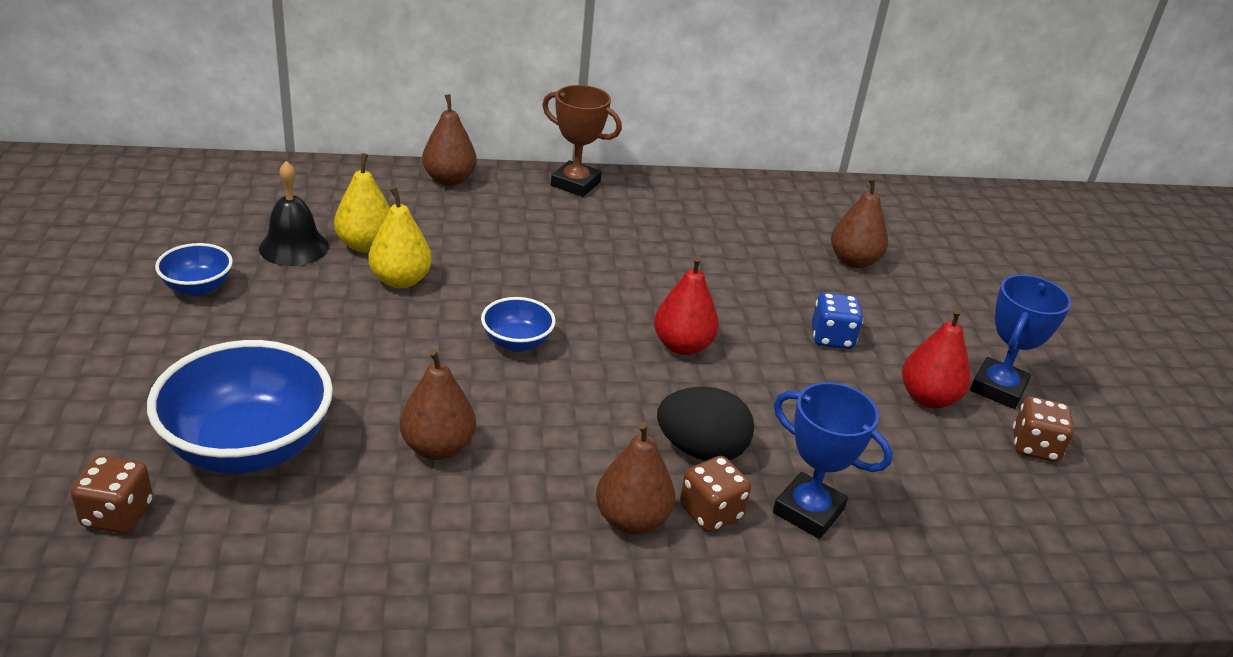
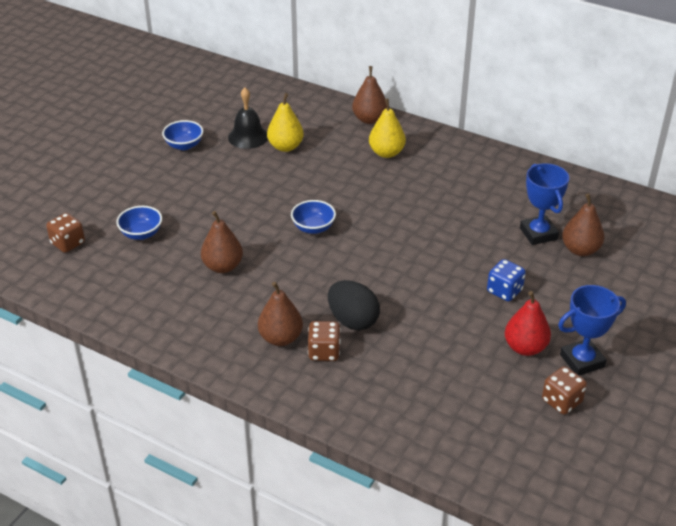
camera: 40 degrees right, 5 degrees up
blue bowl [147,340,333,474] -> blue bowl [116,206,162,240], size x0.50
yellow pear [368,187,432,289] -> yellow pear moved to [369,98,406,158]
brown trophy [542,85,622,197] -> none
red pear [654,256,719,355] -> none
blue trophy [773,382,893,539] -> blue trophy moved to [520,163,569,245]

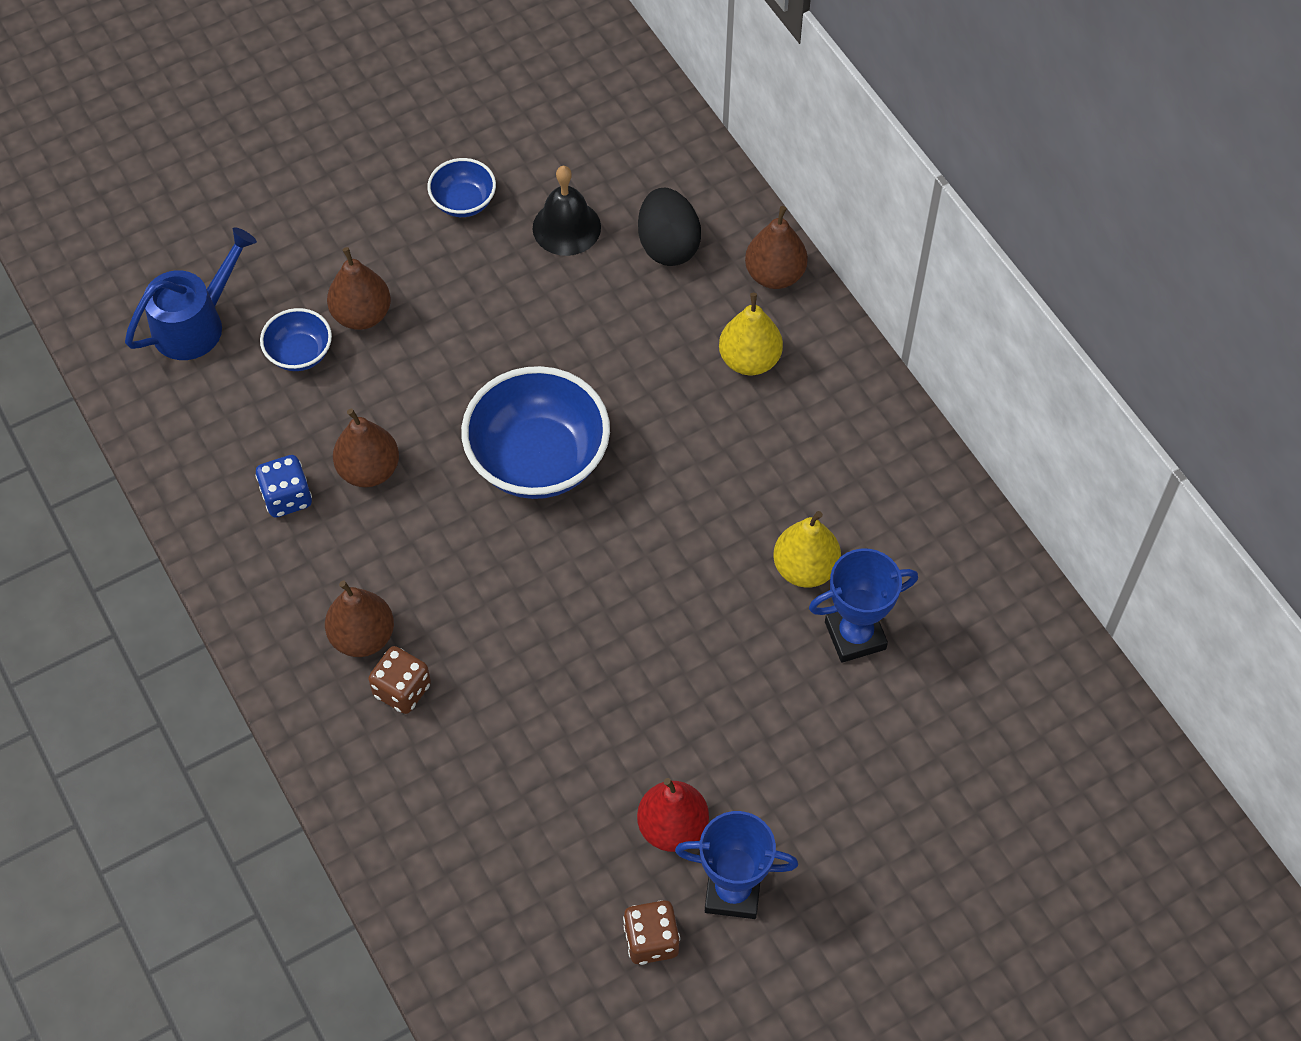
camera: 30 degrees right, 20 degrees up
brown dice [46,213,85,253] -> blue watering can [125,227,257,360]
yellow pear [267,93,304,152] -> yellow pear moved to [773,511,841,588]
blue bowl [291,200,336,234] -> blue bowl [461,366,610,499], size x2.00
black egg [328,280,380,330] -> black egg moved to [638,188,701,266]
blue dice [487,259,526,301] -> blue dice moved to [255,455,312,518]
blue trophy [520,163,569,245] -> blue trophy turned 60 degrees clockwise [809,549,918,663]
brown pear [562,193,605,256] -> brown pear moved to [327,247,391,330]

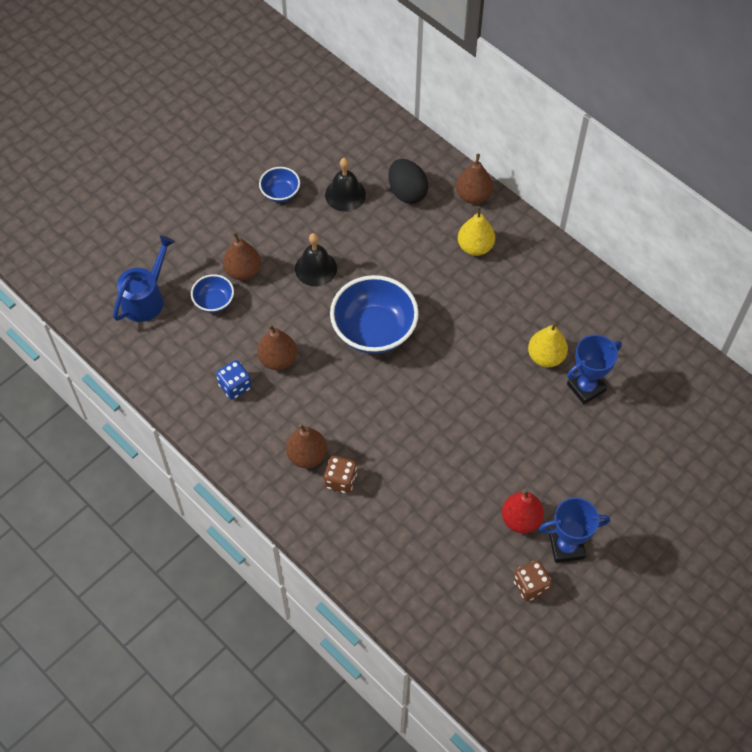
camera: 15 degrees left, 0 degrees up
none -> black bell [295,233,337,286]

